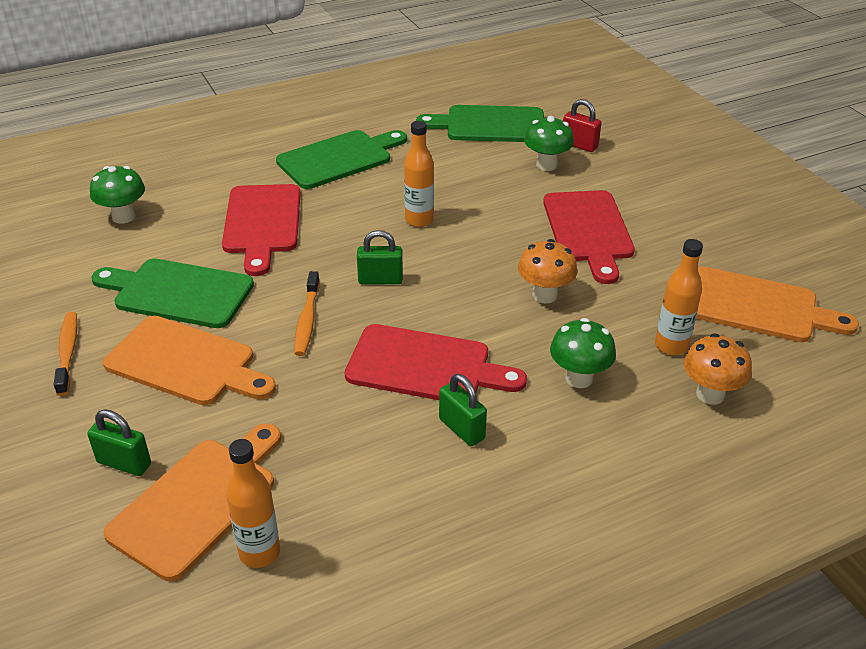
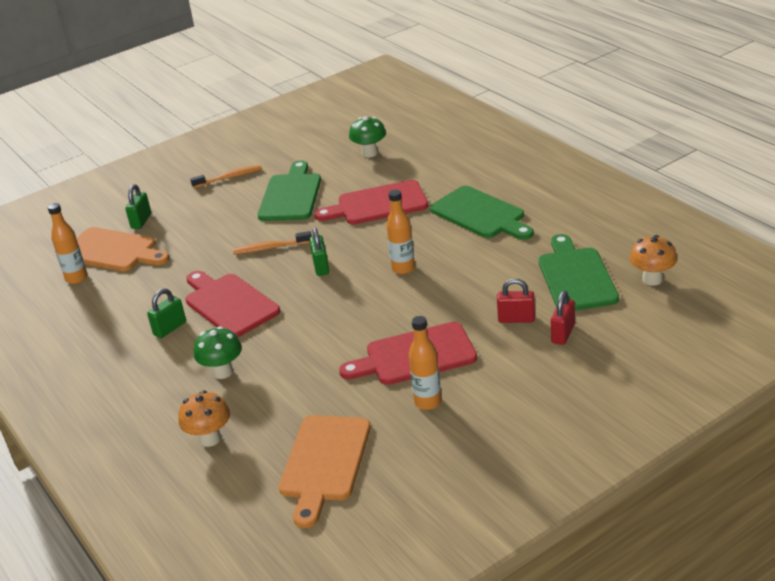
camera: 85 degrees right, 5 degrees down
orange cutting board [103,316,276,405] -> none
red cutting board [345,324,527,400] -> red cutting board turned 135 degrees clockwise [186,271,280,337]
orange mushroom [518,239,577,303] -> orange mushroom moved to [630,235,677,286]
green mushroom [524,116,574,171] -> red padlock [497,278,535,323]
orange bottle [655,239,703,355] -> orange bottle moved to [409,316,441,410]

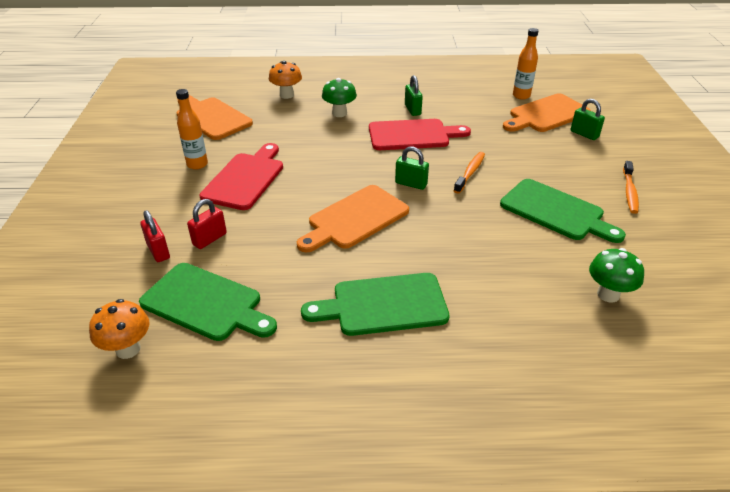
camera: 120 degrees right, 5 degrees up
red cutting board [315,180,428,225] -> none
orange bottle [386,190,415,274] -> orange cutting board [297,185,409,252]

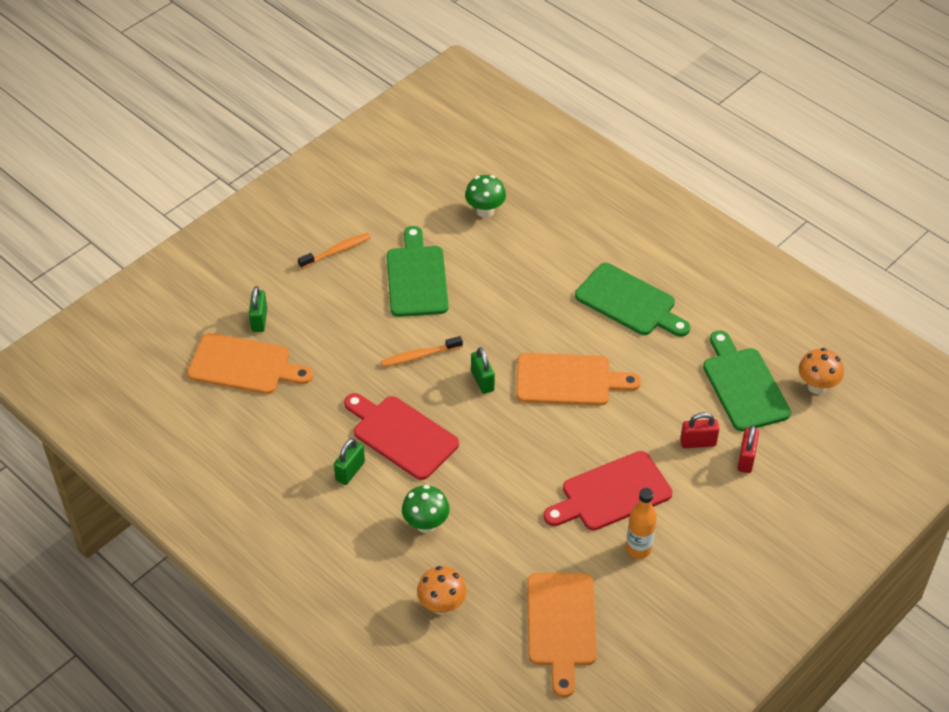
camera: 135 degrees left, 10 degrees up
orange bottle [513,28,539,100] -> none

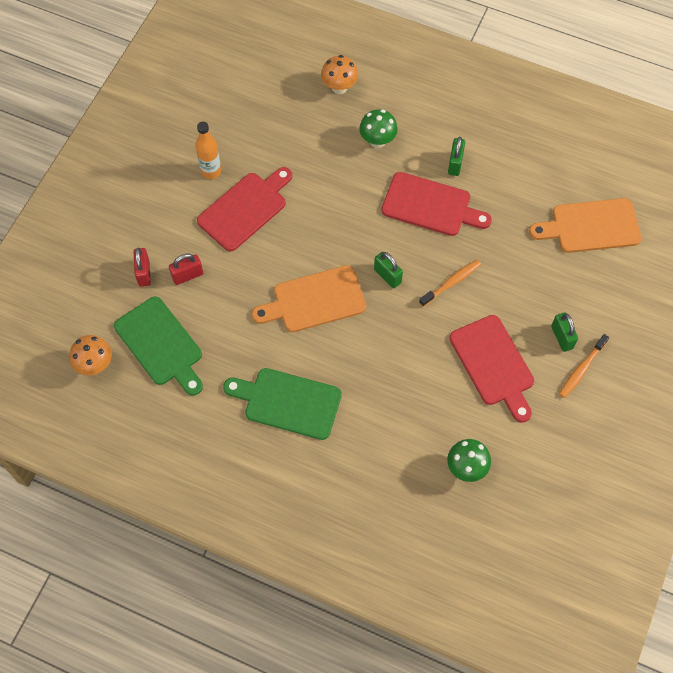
camera: 160 degrees right, 15 degrees up
green padlock [249,286,267,332] -> green padlock moved to [551,312,578,352]
green cutting board [387,226,449,317] -> red cutting board [450,315,534,423]
orange cutting board [527,573,597,697] -> none

